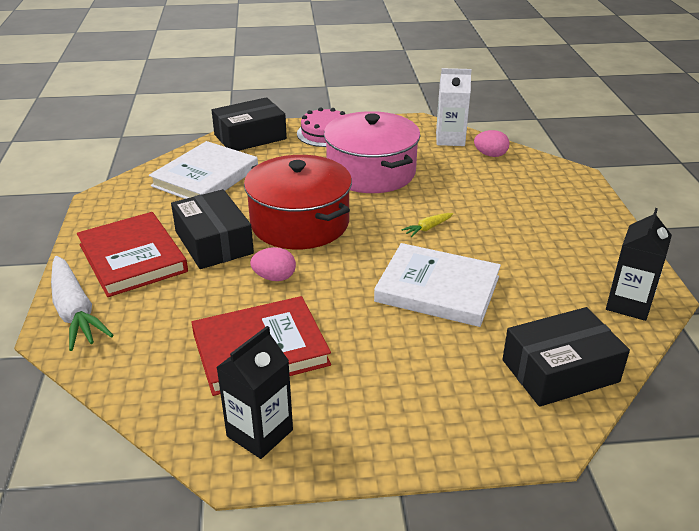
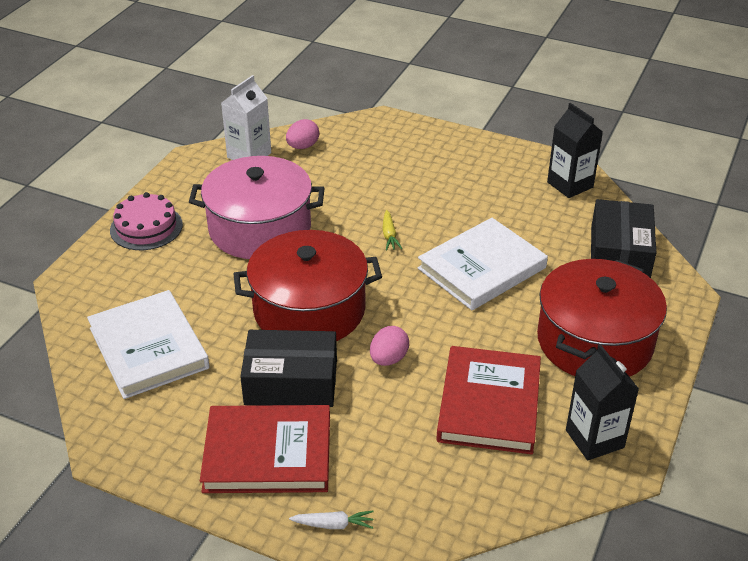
camera: 60 degrees left, 5 degrees up
white carrot [51,256,114,351] -> white carrot [289,511,374,529], size x0.46
black box [212,97,287,151] -> none
none -> red pot [537,259,667,377]

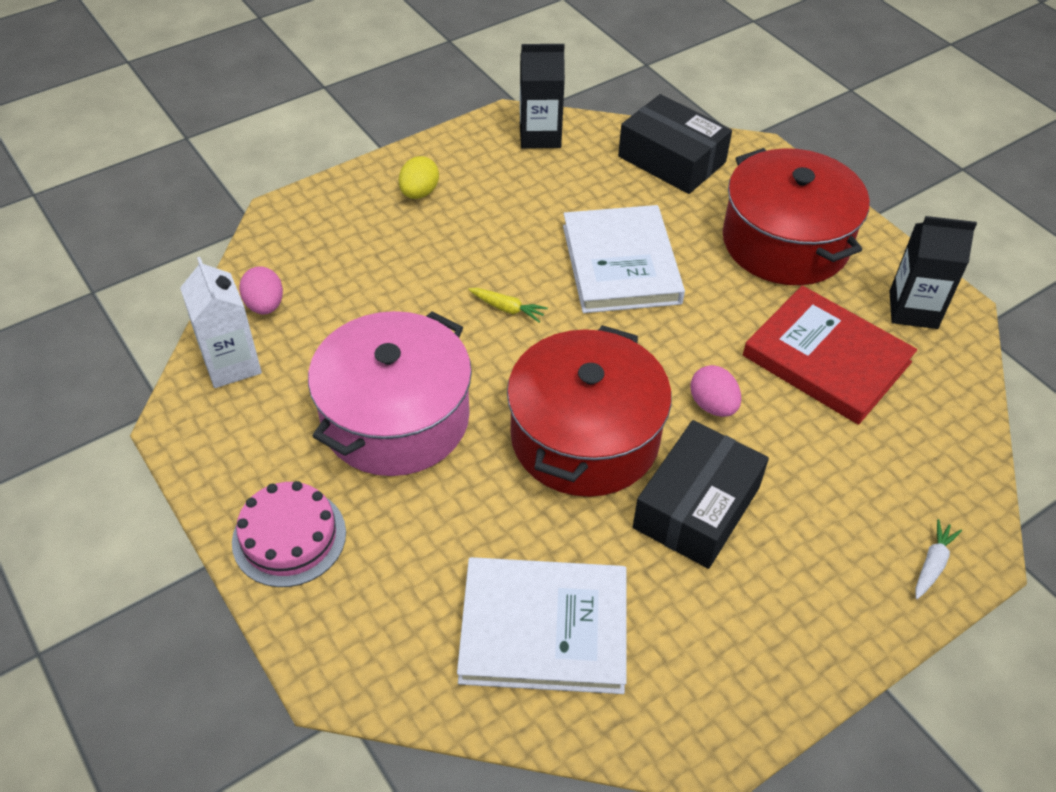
camera: 60 degrees left, 10 degrees up
red book [200,405,330,493] -> none
none -> yellow egg [399,156,439,199]

